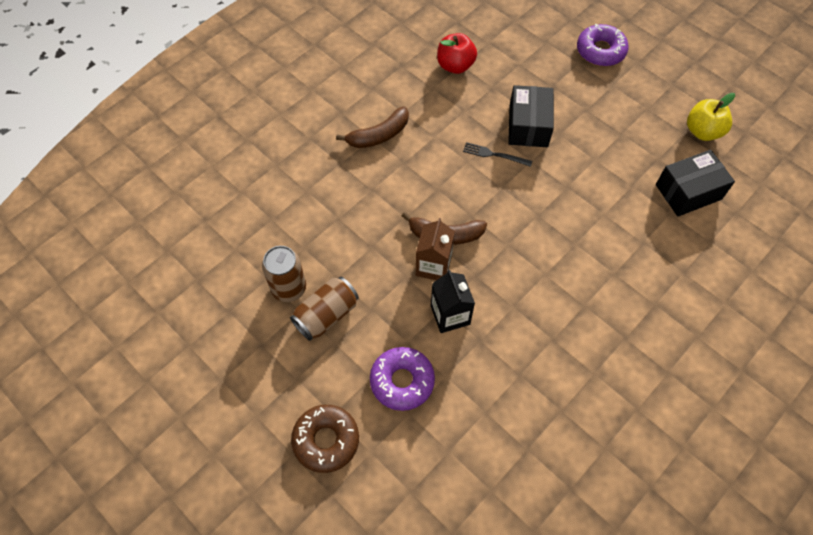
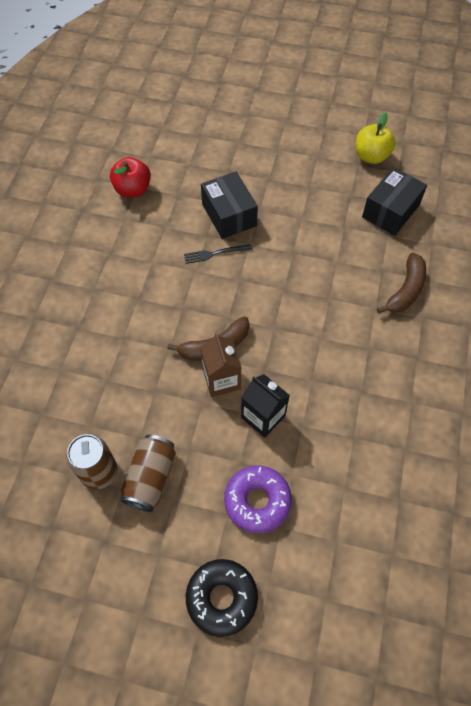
camera: 30 degrees left, 0 degrees up
brown donut [291,405,359,473] -> black donut [186,559,258,637]
brown banana [336,107,409,148] -> brown banana moved to [377,253,426,314]
purple donut [577,24,629,66] -> none

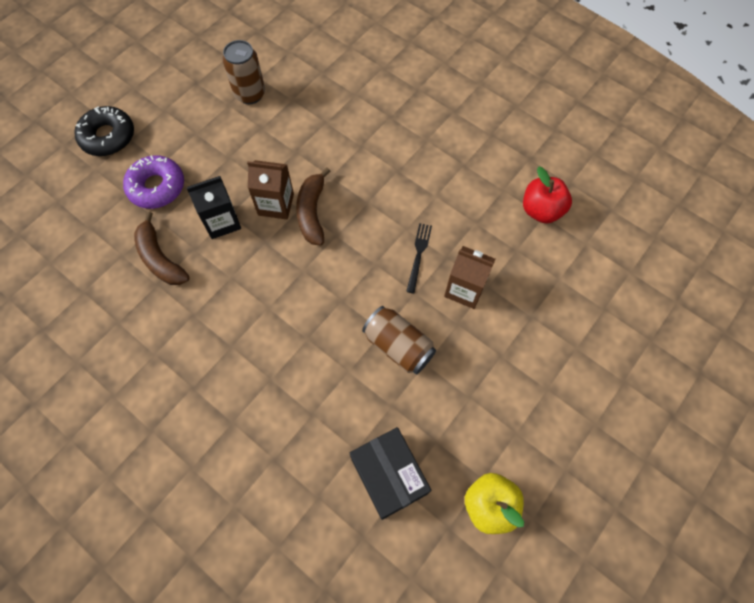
camera: 115 degrees right, 5 degrees up
brown can [121,435,176,512] -> brown can moved to [362,306,436,375]
black box [201,172,258,239] -> brown carton [444,246,496,309]
brown banana [377,253,426,314] -> brown banana moved to [134,212,190,285]

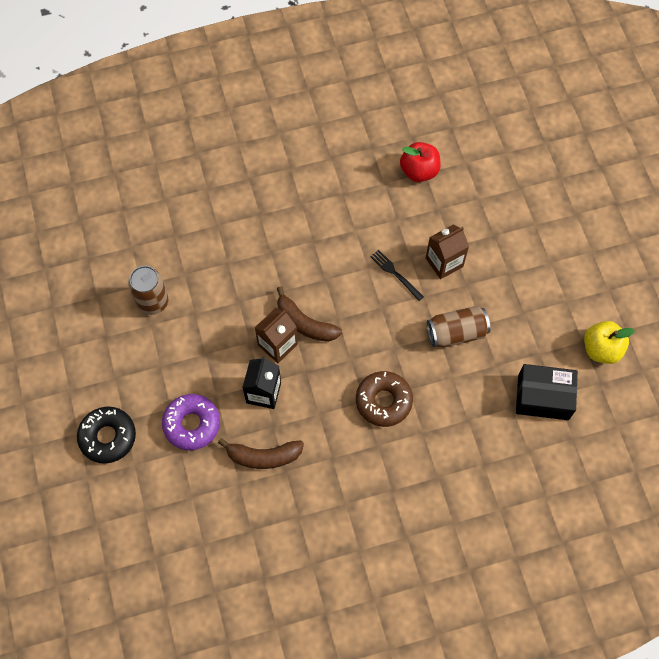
camera: 55 degrees left, 0 degrees up
none -> brown donut [356,371,413,427]

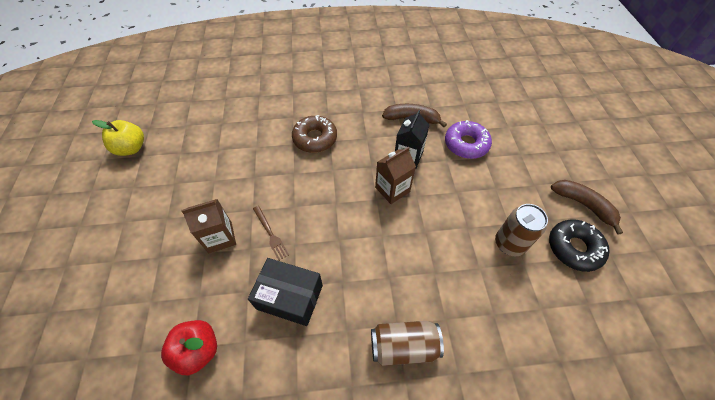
camera: 170 degrees left, 10 degrees down
black donut [77,406,136,464] -> black donut moved to [549,220,610,272]
brown banana [277,287,342,342] -> brown banana moved to [551,180,623,235]
black fork [370,250,424,301] -> brown fork [253,206,289,261]
brown can [427,306,490,348] -> brown can moved to [371,321,444,366]
black box [516,364,578,420] -> black box moved to [248,258,323,326]

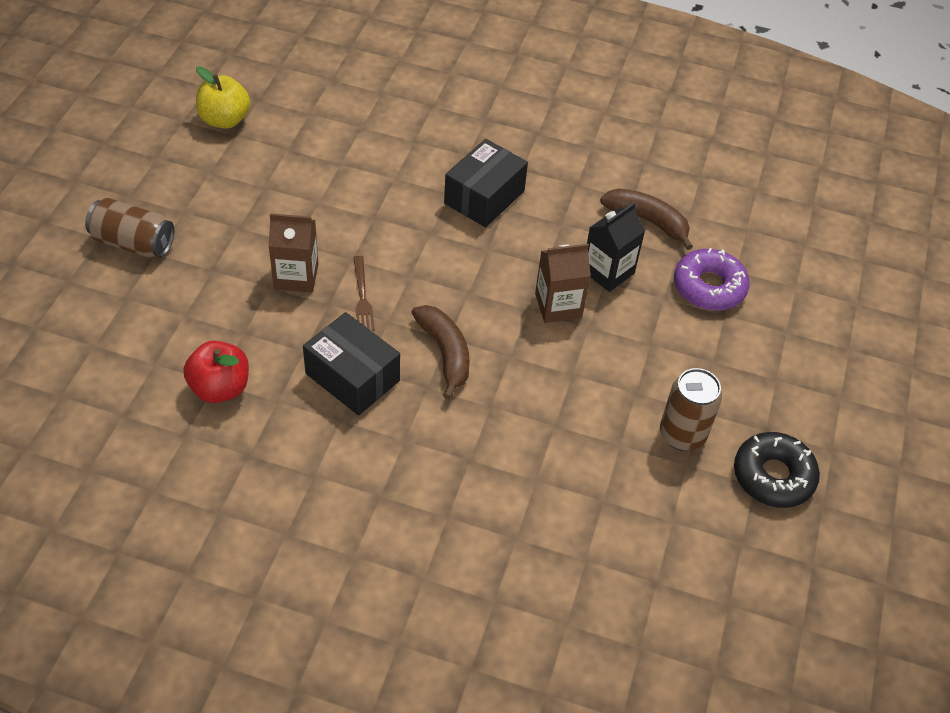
camera: 20 degrees right, 5 degrees down
brown donut [292,115,337,153] -> black box [444,139,528,228]
brown can [371,321,444,366] -> brown can moved to [85,198,174,257]
brown banana [551,180,623,235] -> brown banana moved to [411,305,470,400]

